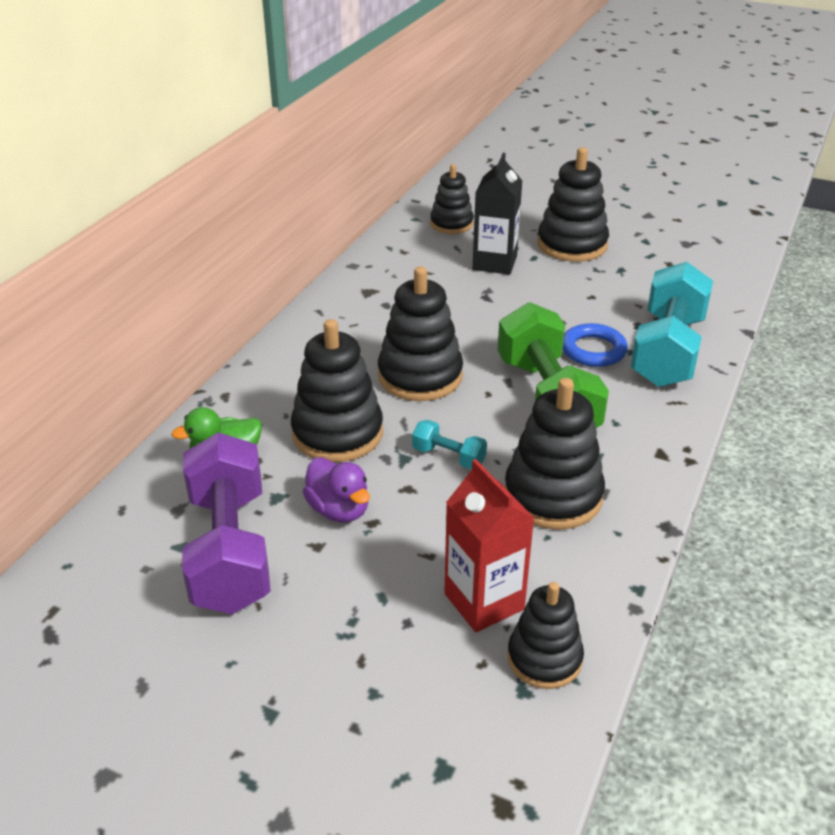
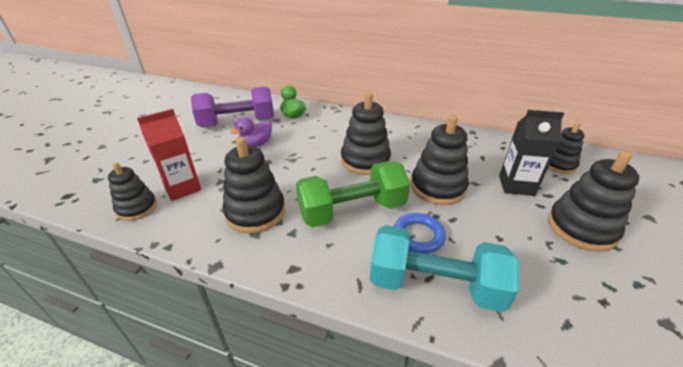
camera: 85 degrees right, 0 degrees up
black stacking toy [291,319,383,462] -> black stacking toy moved to [411,115,469,205]
turquoise dumbbell [412,420,487,469] -> none

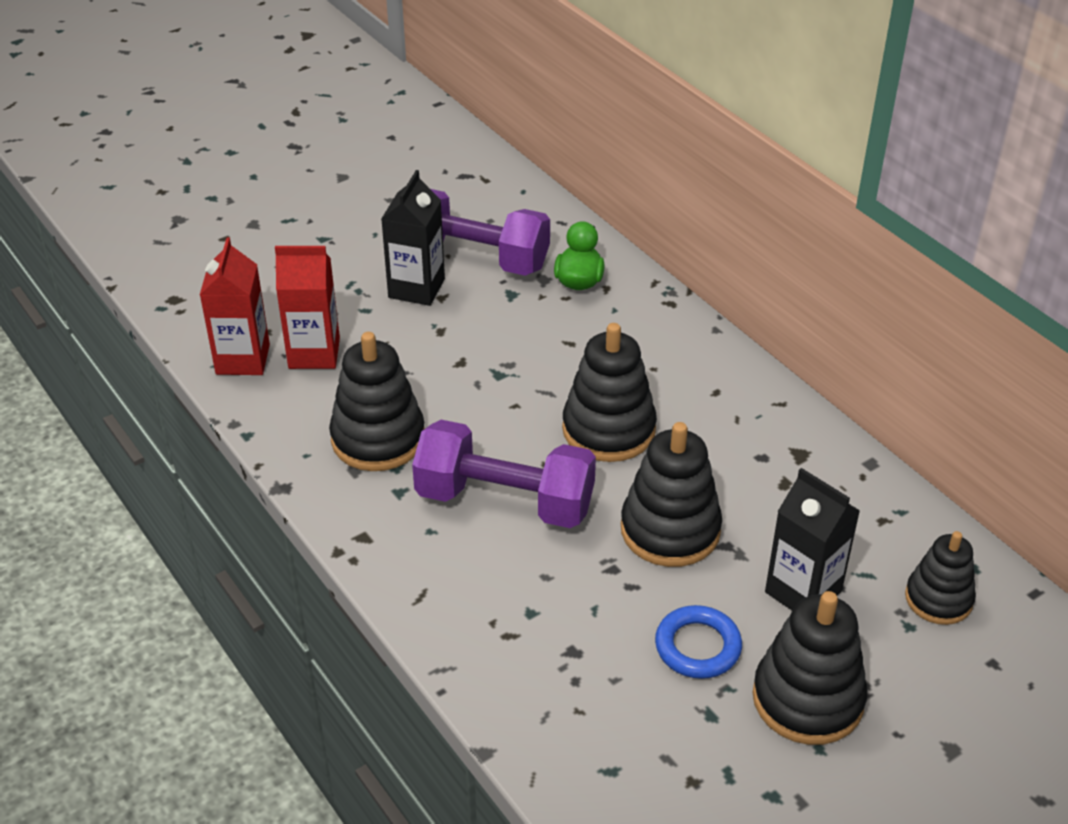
camera: 35 degrees right, 5 degrees up
black stacking toy [108,162,157,221] -> red carton [200,237,270,375]
purple duck [230,117,272,147] -> none
green dumbbell [296,161,410,227] -> purple dumbbell [412,420,596,528]
turquoise dumbbell [370,225,520,312] -> none
blue ring [394,213,446,254] -> blue ring moved to [655,605,742,679]
none -> black carton [381,170,445,306]

